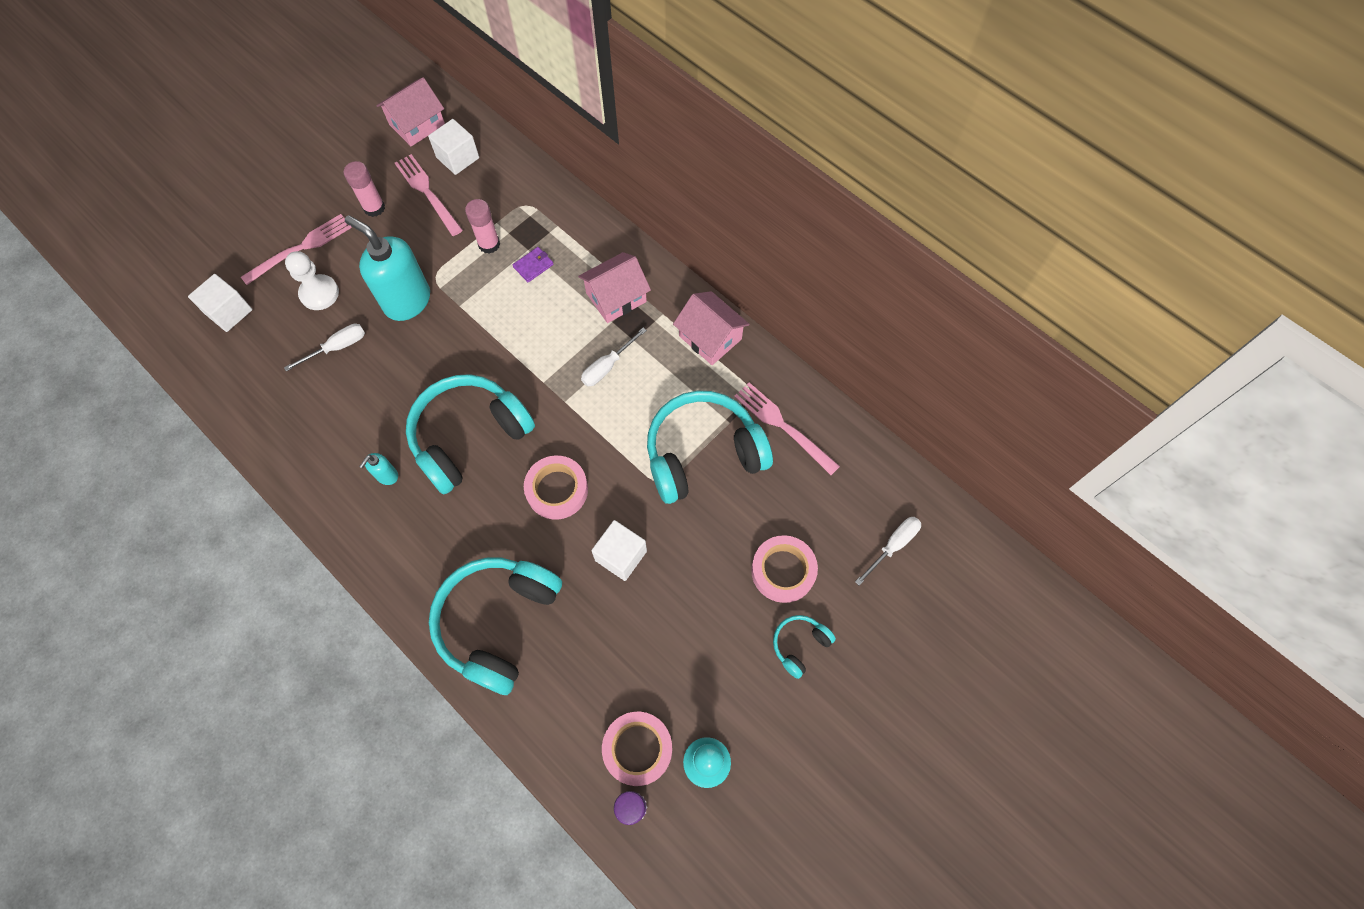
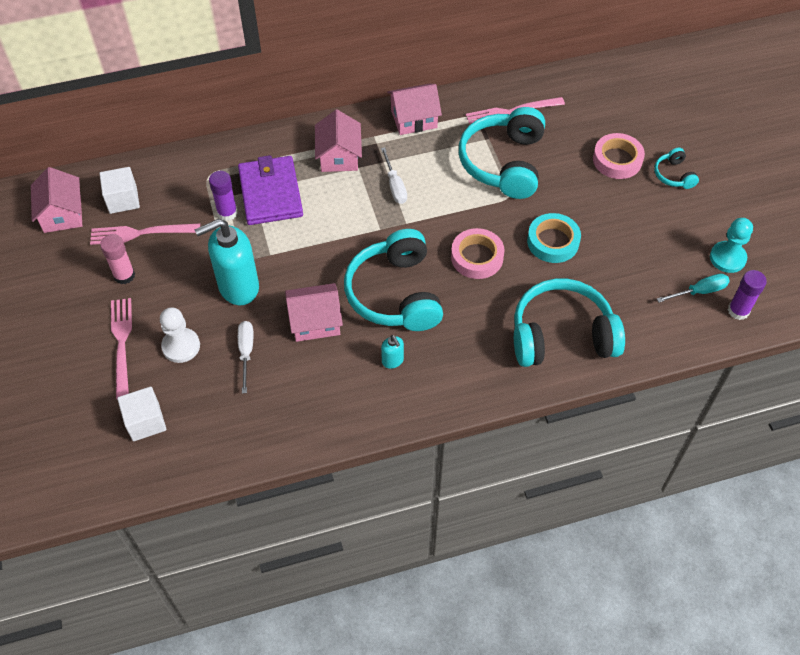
camera: 60 degrees left, 10 degrees down
turquoise headphones [429,557,562,695] -> turquoise headphones turned 120 degrees clockwise [514,279,625,367]
pink glue stick [465,199,500,254] -> purple glue stick [209,171,238,221]
purple wallet [513,247,554,282] -> purple wallet [238,155,303,225], size x2.45
white cube [591,520,647,581] -> turquoise tape [527,213,581,263]
pink tape [602,712,672,786] -> turquoise screwdriver [657,274,730,303]
white screwdriver [855,517,921,586] -> none
none -> pink house [285,283,343,342]

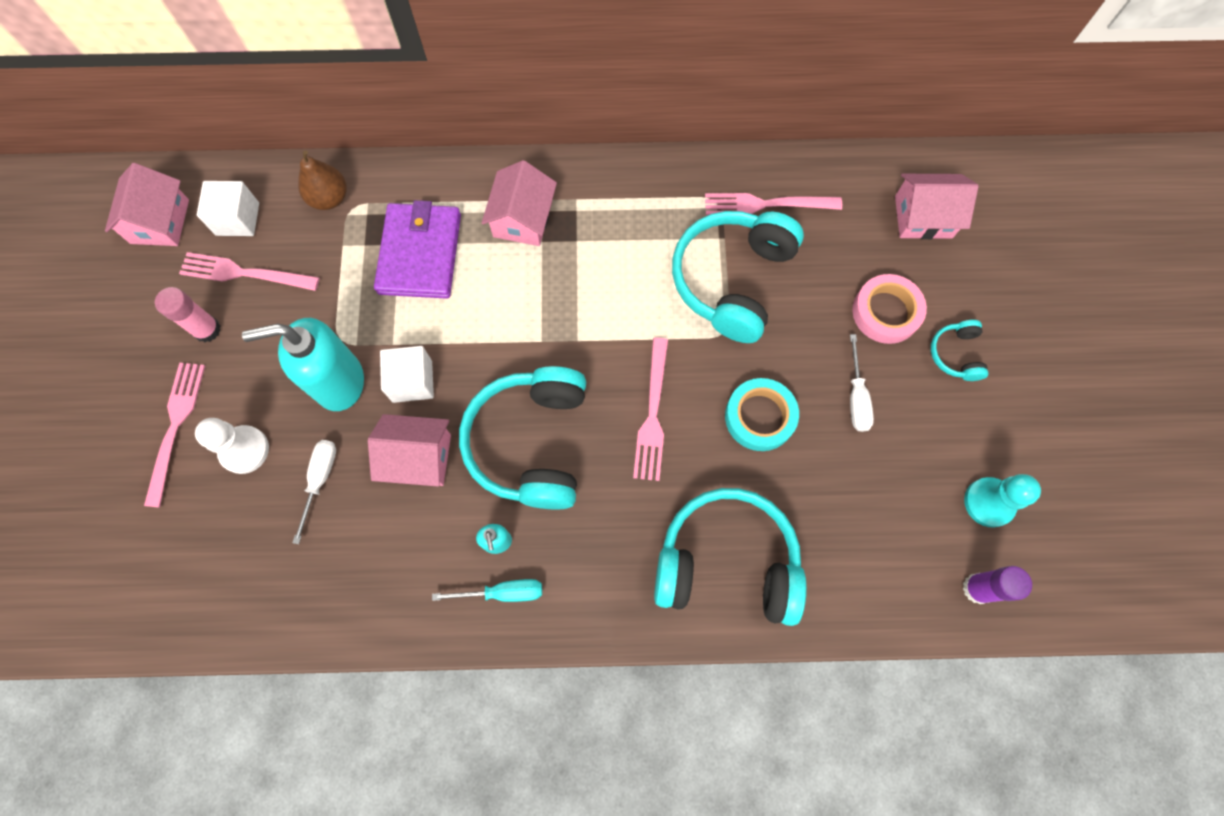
camera: 15 degrees right, 15 degrees up
white cube [117,387,166,441] -> white cube moved to [380,346,434,403]
purple glue stick [209,171,238,221] -> none
white screwdriver [381,147,407,204] -> white screwdriver moved to [850,334,874,432]
pink house [387,84,442,135] -> pink house moved to [895,174,978,239]
pink tape [451,228,505,279] -> pink fork [633,338,668,481]
turquoise screwdriver [657,274,730,303] -> turquoise screwdriver moved to [432,579,542,602]
none -> brown pear [298,150,347,210]

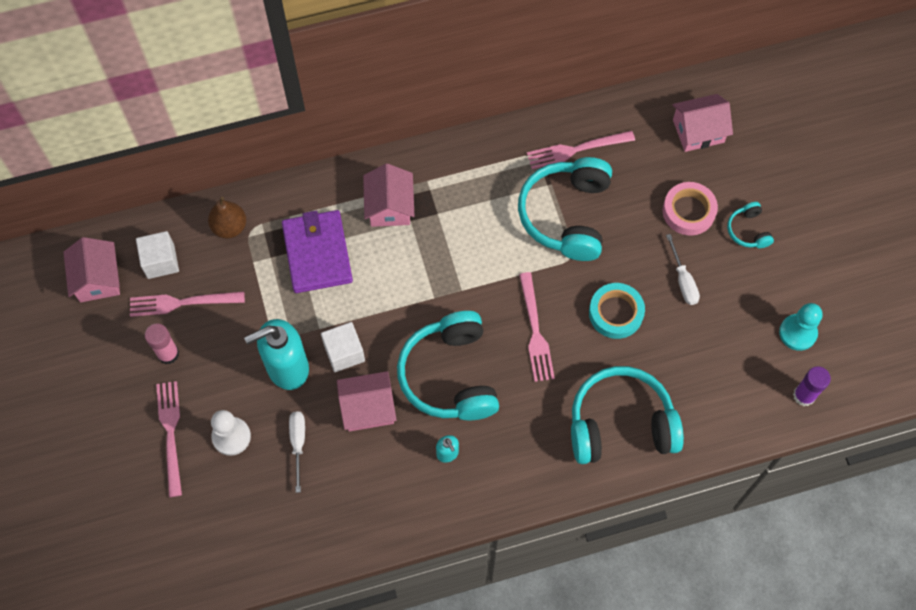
camera: 15 degrees left, 5 degrees down
turquoise screwdriver [432,579,542,602] -> none

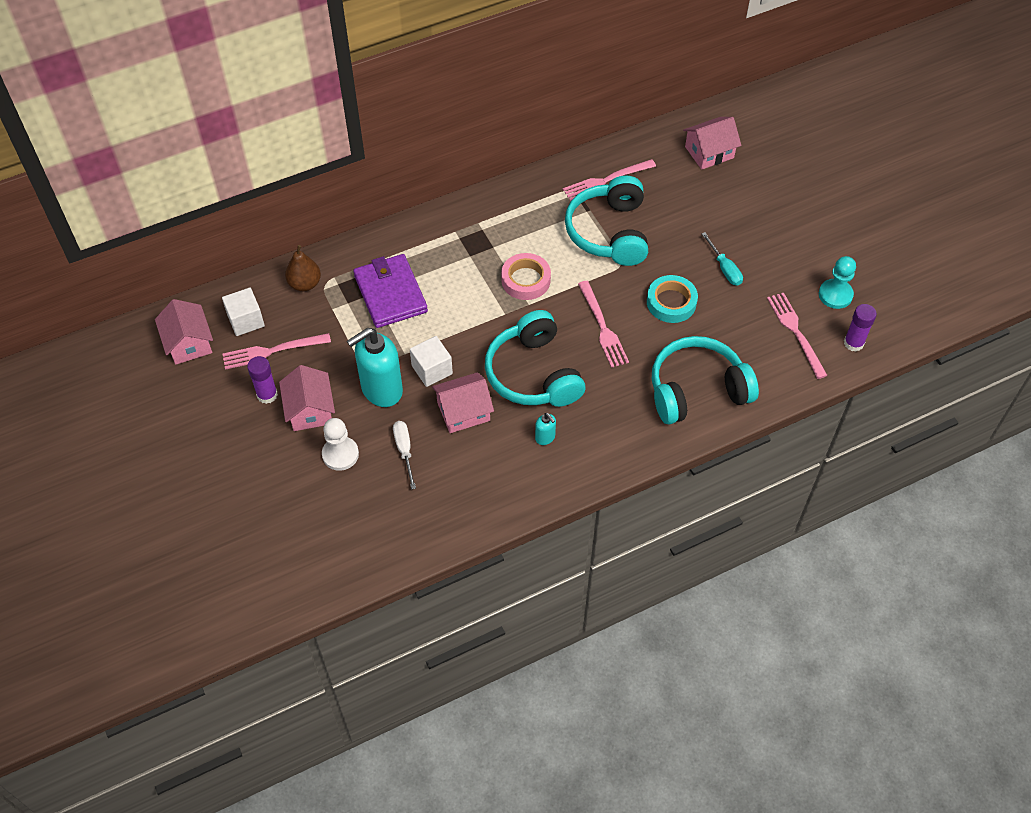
camera: 10 degrees left, 10 degrees down
pink glue stick [145,323,179,364] -> purple glue stick [247,356,278,404]
pink fork [156,381,182,497] -> pink fork moved to [767,293,828,379]
pink house [363,164,414,227] -> pink house moved to [279,365,335,431]
pink tape [663,182,718,236] -> pink tape moved to [501,253,551,300]
white screwdriver [666,234,700,305] -> turquoise screwdriver [702,232,743,286]
turquoise headphones [727,202,774,248] -> none

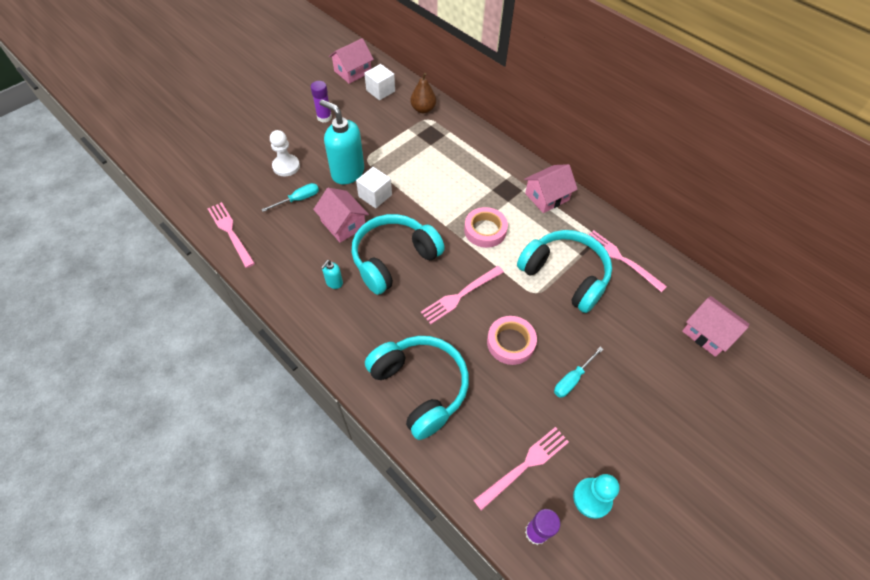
camera: 70 degrees right, 0 degrees up
pink fork [223,333,331,370] -> pink fork moved to [208,202,255,268]
pink house [279,365,335,431] -> pink house moved to [524,164,578,213]
purple wallet [353,254,428,328] -> none
white screwdriver [393,421,416,490] -> turquoise screwdriver [261,183,319,212]
turquoise headphones [565,176,648,266] -> turquoise headphones turned 60 degrees clockwise [517,230,612,313]
turquoise tape [647,275,698,323] -> pink tape [487,316,537,365]

